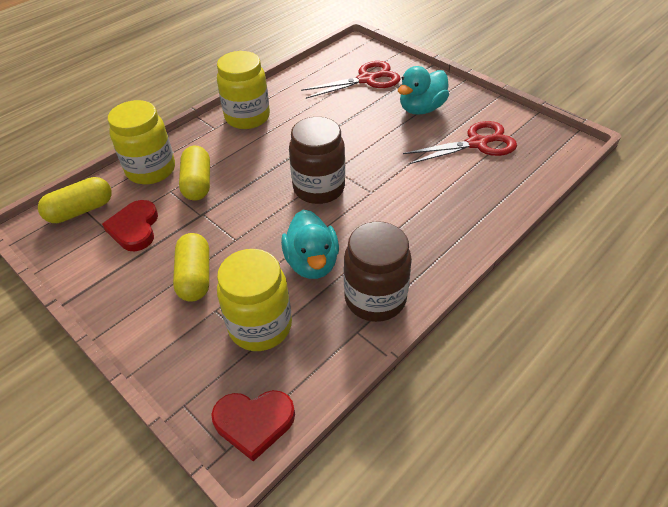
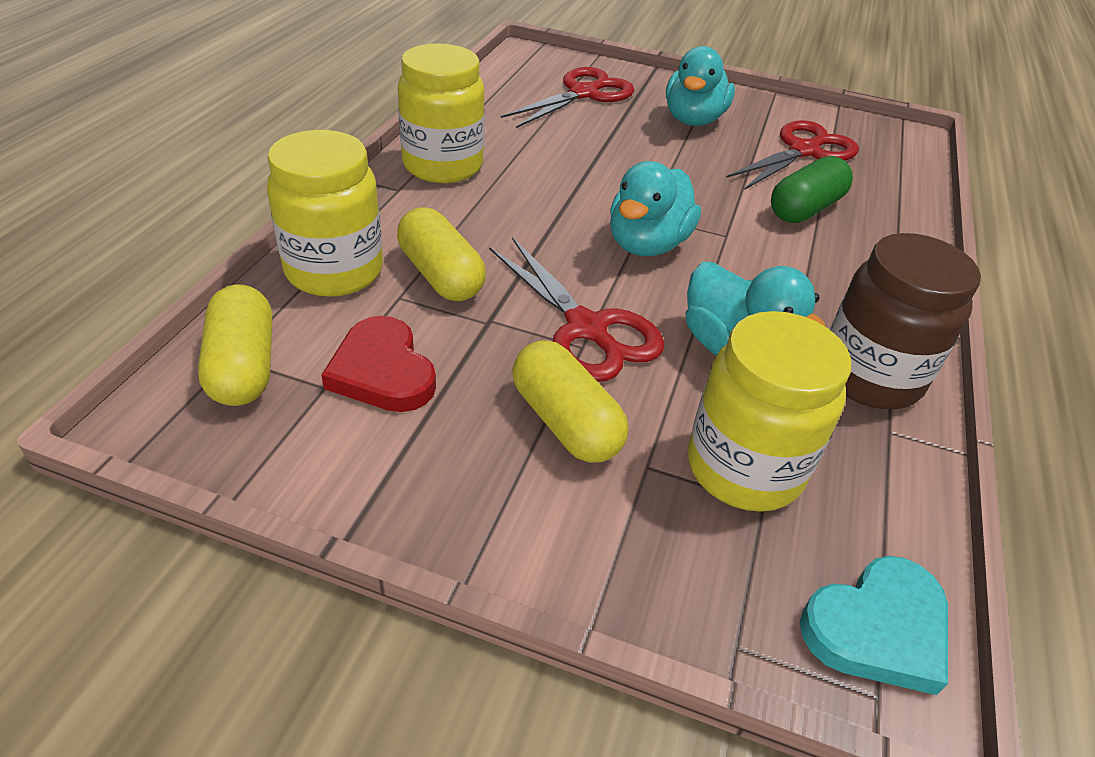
camera: 30 degrees left, 5 degrees down
yellow capsule [38,177,112,223] -> yellow capsule turned 45 degrees counterclockwise [198,284,272,406]
red heart [211,390,295,462] -> turquoise heart [800,556,948,695]
brown jar [289,117,345,204] -> turquoise duck [610,161,701,256]
none -> red scissors [489,237,664,382]
none -> green capsule [771,156,853,223]

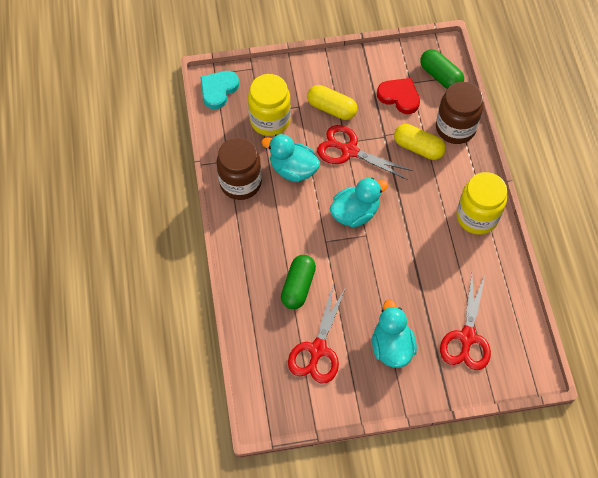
camera: 155 degrees right, 20 degrees up
yellow capsule [198,284,272,406] -> green capsule [420,49,464,89]
yellow jar [267,130,383,297] -> brown jar [436,82,483,144]
turquoise duck [610,161,701,256] -> turquoise duck turned 60 degrees clockwise [330,178,388,228]

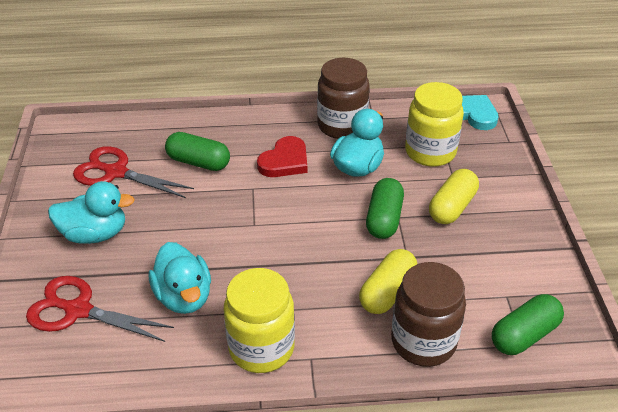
camera: 95 degrees right, 20 degrees down
red scissors [317,125,413,180] -> green capsule [366,178,404,239]
turquoise duck [330,178,388,228] -> turquoise duck moved to [149,242,211,314]
red heart [377,78,420,114] -> red heart moved to [257,136,307,177]

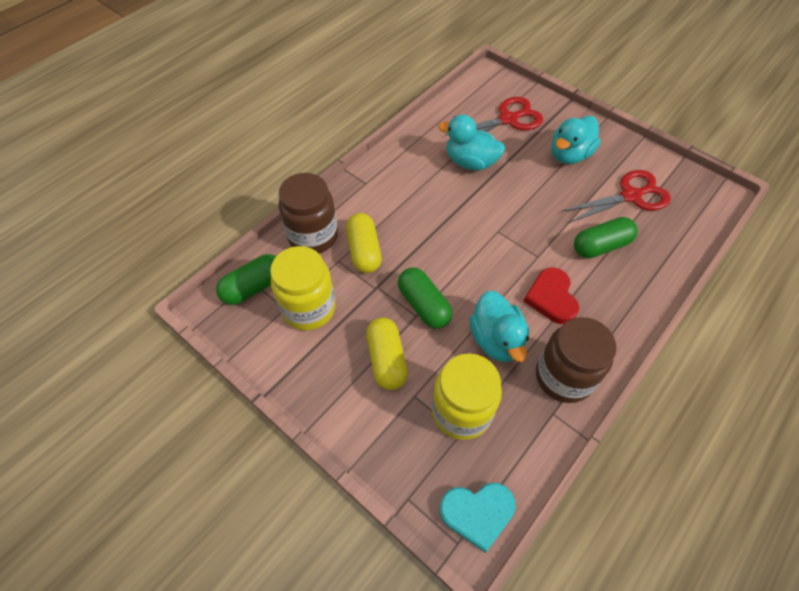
camera: 135 degrees right, 15 degrees up
yellow jar [224,268,295,373] -> yellow jar moved to [270,246,336,330]
green capsule [492,294,564,355] -> green capsule turned 45 degrees clockwise [216,254,276,305]

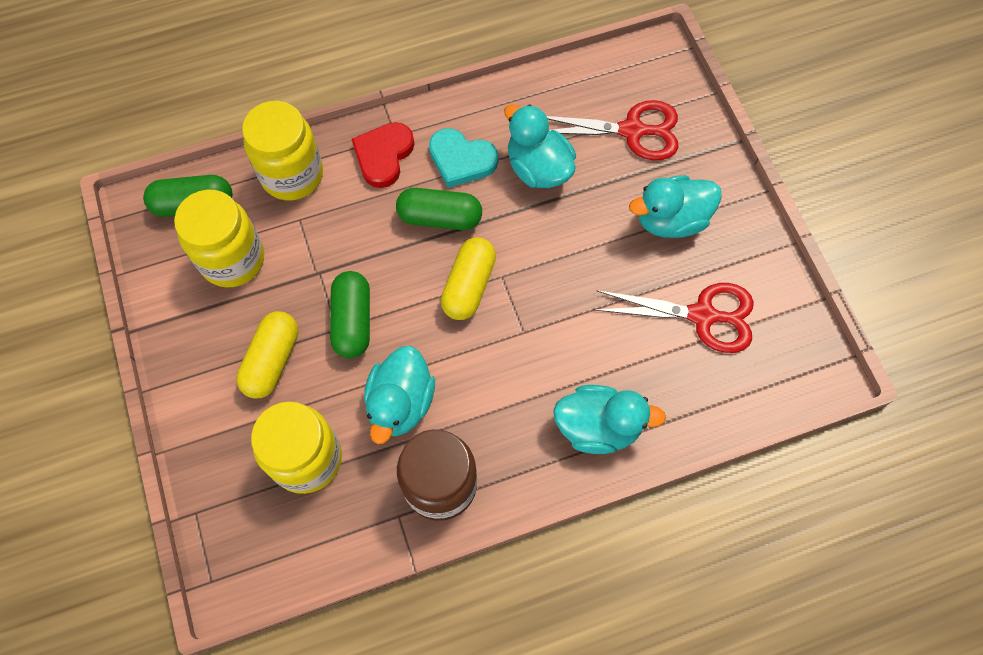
camera: 30 degrees right, 10 degrees up
brown jar [279,173,338,253] -> yellow jar [242,101,323,200]
yellow capsule [346,213,382,273] -> yellow capsule moved to [441,237,496,320]
turquoise heart [440,483,515,552] -> turquoise heart moved to [429,128,498,188]
red heart [523,267,579,324] -> red heart moved to [352,122,414,188]
green capsule [574,217,638,258] -> green capsule moved to [396,188,482,230]
none -> turquoise duck [553,385,666,454]

